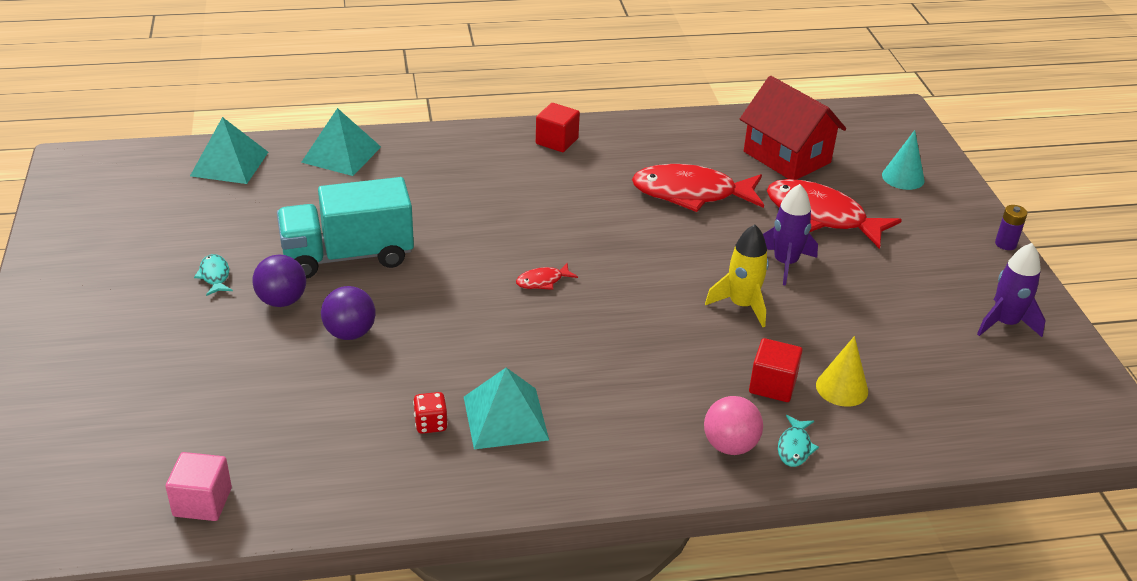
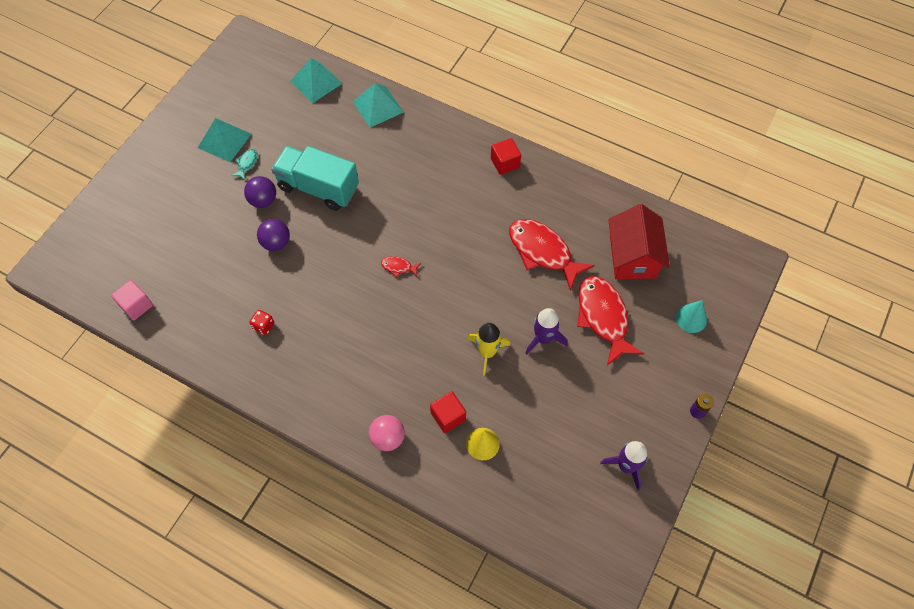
camera: 40 degrees right, 25 degrees up
turquoise pyramid [464,368,549,449] -> turquoise pyramid moved to [198,118,251,162]
turquoise fish [778,415,819,467] -> none

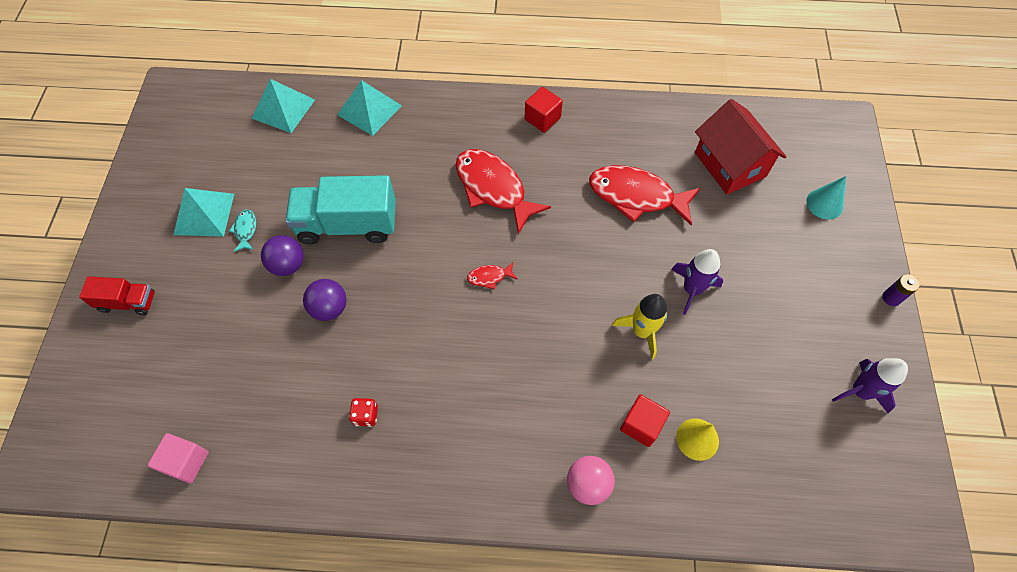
camera: 25 degrees left, 0 degrees up
red fish [577,276,644,366] -> red fish moved to [456,149,551,235]
none -> red truck [79,276,155,315]

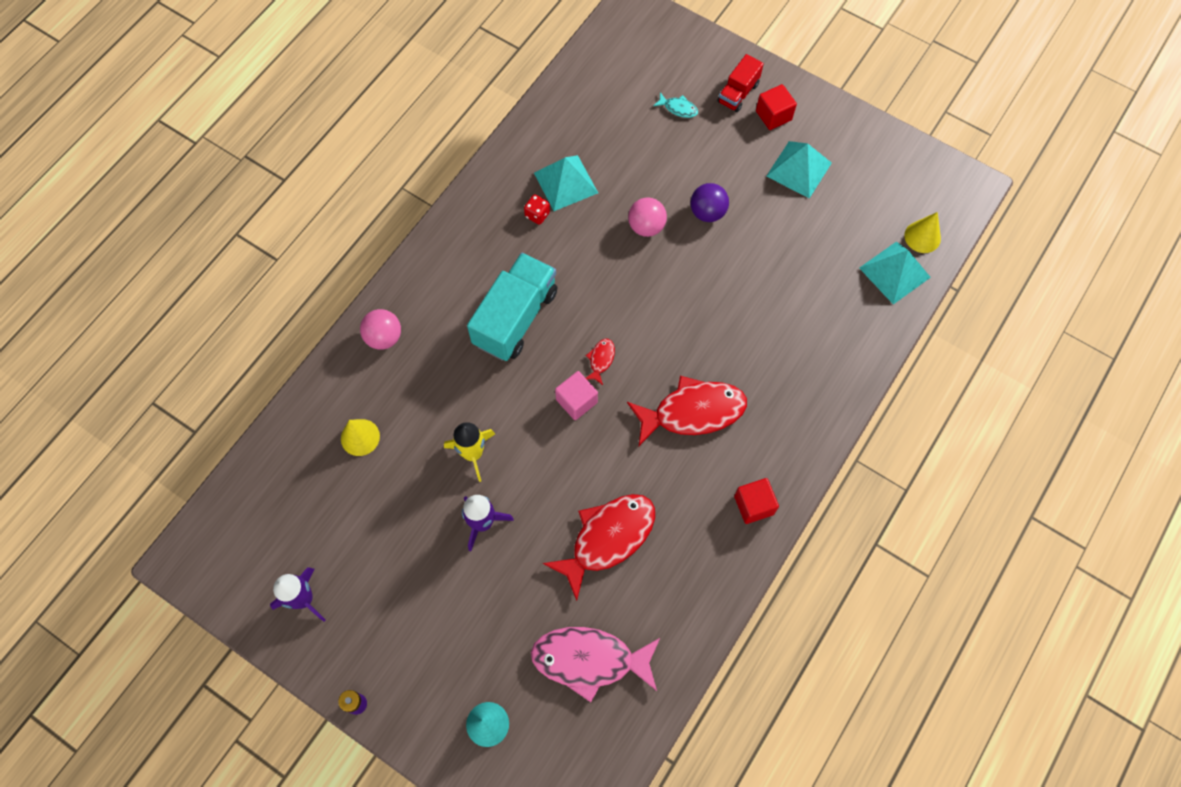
camera: 120 degrees right, 5 degrees up
pink cube [148,433,209,484] -> pink cube moved to [555,371,598,420]
turquoise fish [229,209,256,252] -> turquoise fish moved to [653,92,698,118]
turquoise truck [285,175,396,245] -> turquoise truck moved to [467,253,557,361]
purple ball [303,279,347,321] -> pink ball [628,197,667,237]
turquoise pyramid [337,80,402,136] -> turquoise pyramid moved to [534,155,598,211]
red cube [620,394,670,447] -> red cube moved to [756,84,797,130]
red house [695,99,786,194] -> pink fish [531,627,661,702]
none -> yellow cone [904,212,941,253]

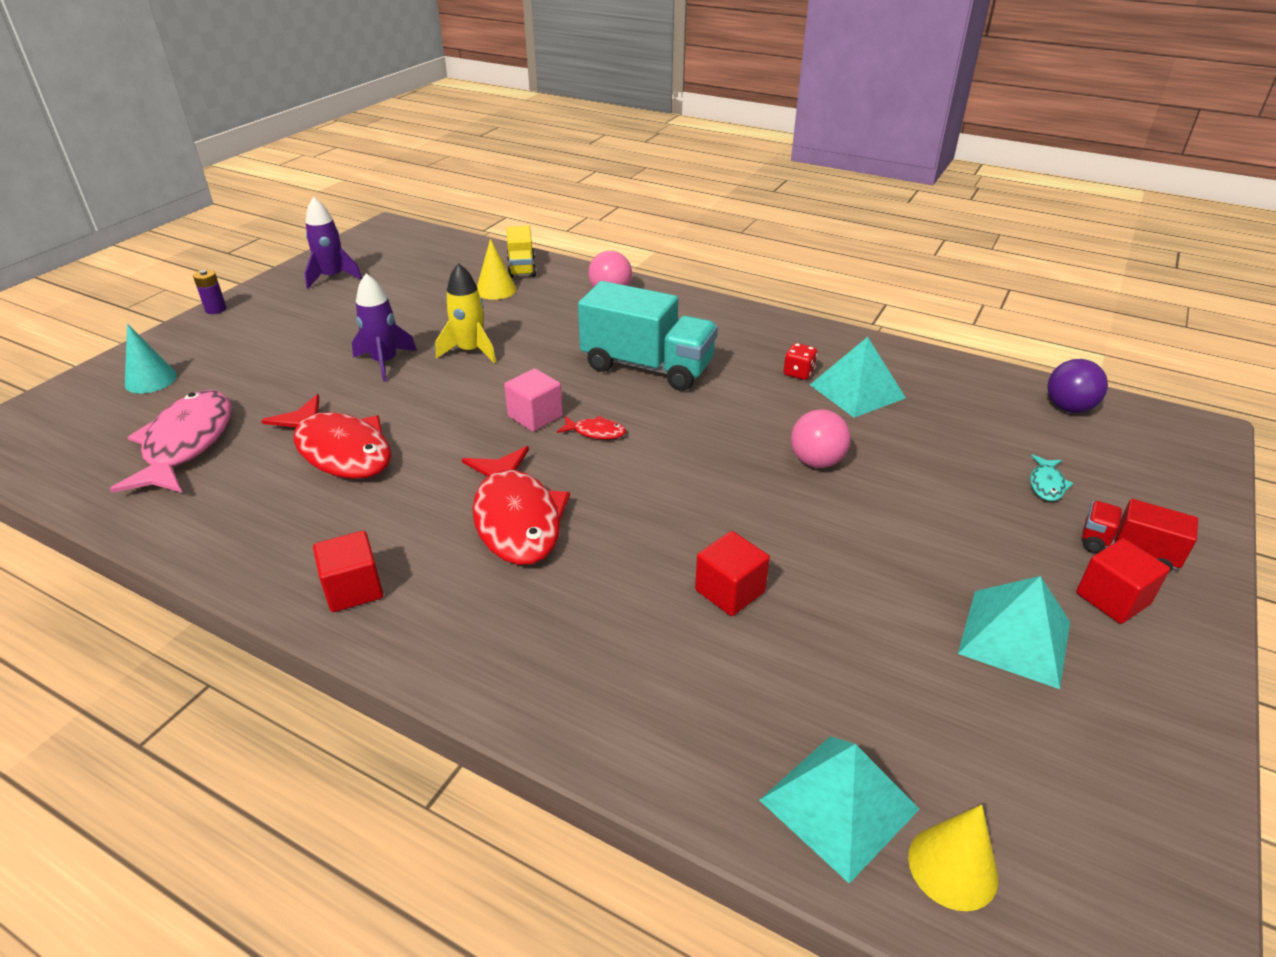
camera: 85 degrees right, 30 degrees down
purple ball [690,183,729,222] -> purple ball moved to [1047,359,1108,413]
none -> yellow truck [507,226,537,278]
none -> red cube [695,531,770,616]

